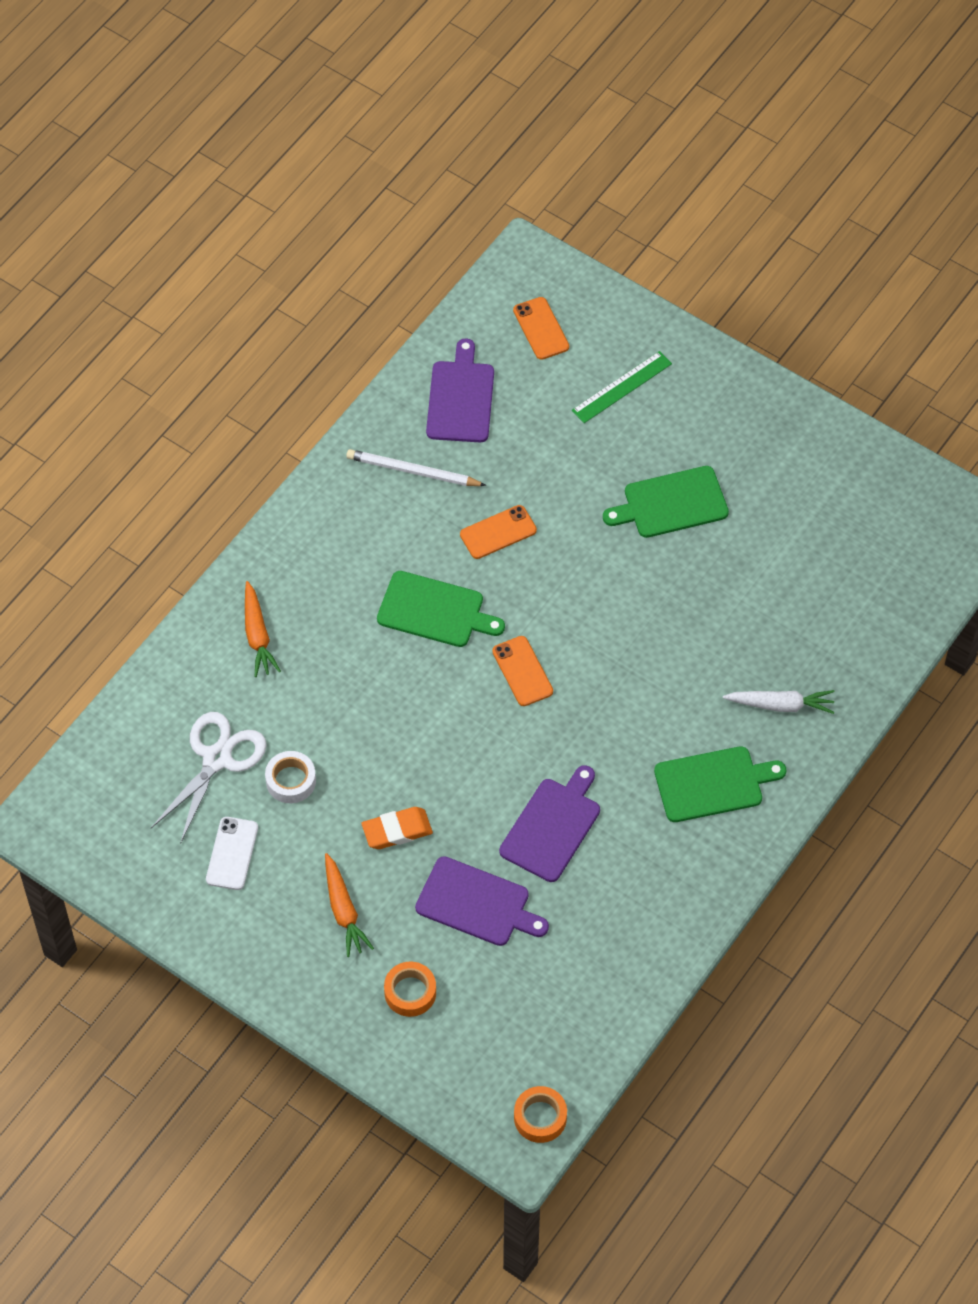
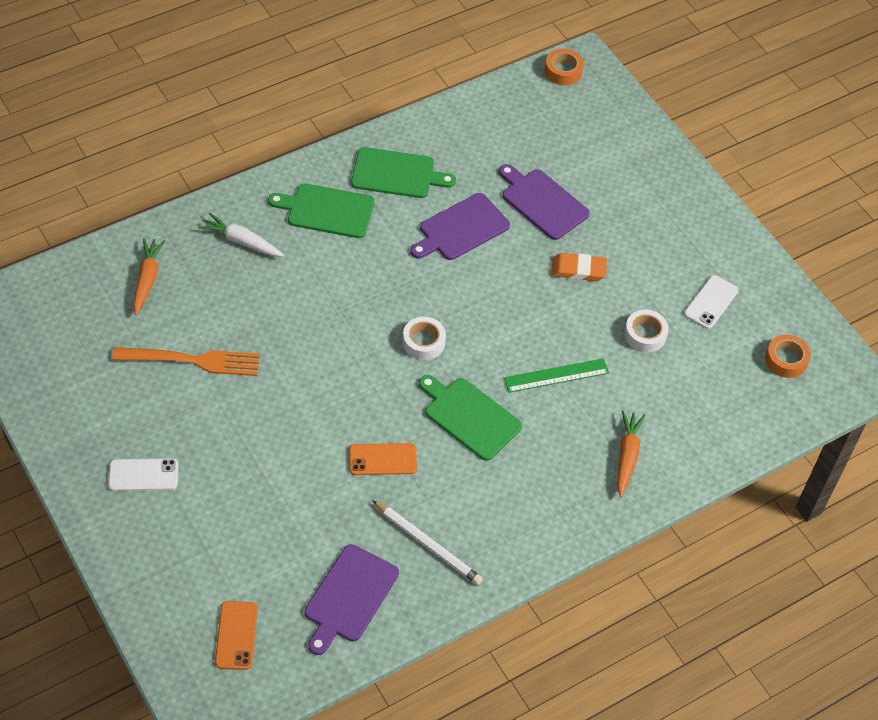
camera: 160 degrees left, 5 degrees down
white scissors [151,712,267,844] -> none
orange carrot [325,853,374,957] -> orange carrot moved to [133,238,165,315]
orange tape [384,962,436,1017] -> orange tape moved to [765,335,811,378]
orange phone [492,636,553,706] -> white tape [403,317,446,360]
green ruler [572,351,672,423] -> green ruler moved to [504,358,609,393]
green cutting board [603,466,729,538] -> green cutting board moved to [351,147,456,198]
none -> white phone [108,458,178,491]
none -> orange fork [112,347,260,376]

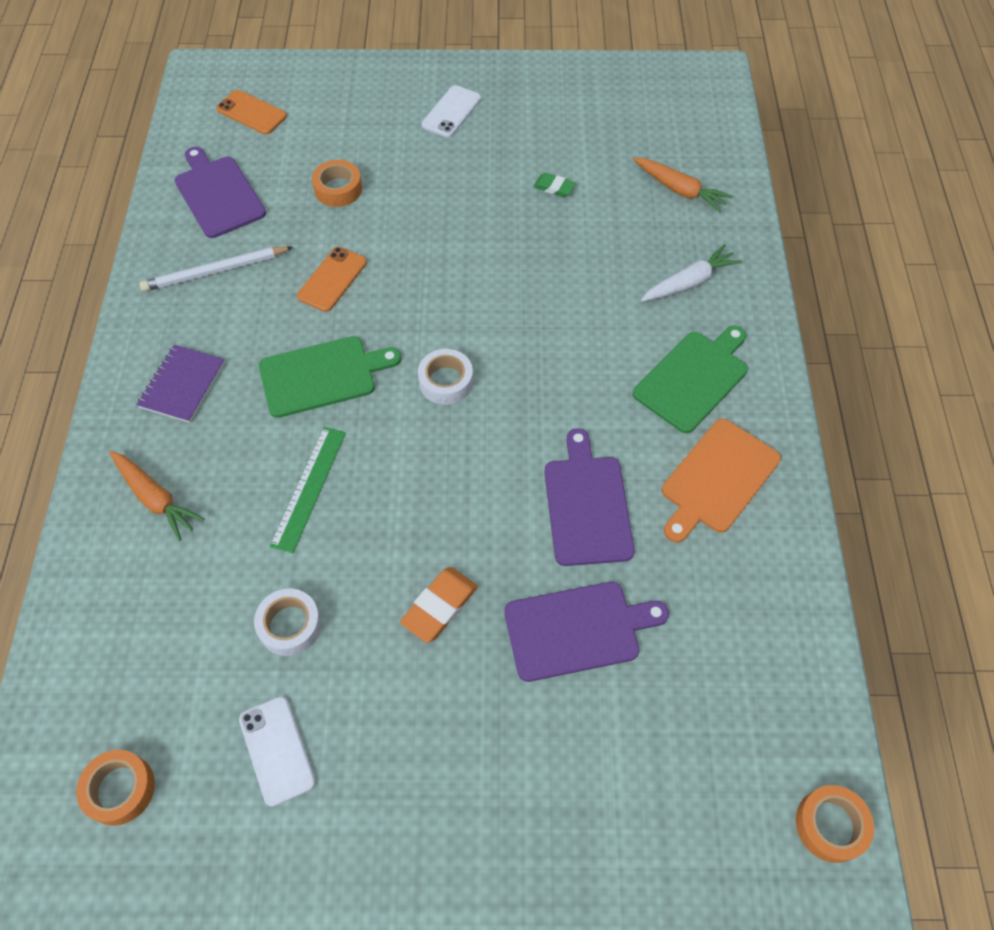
camera: 125 degrees right, 5 degrees up
orange fork [112,347,260,376] -> green eraser [533,173,576,197]
green cutting board [351,147,456,198] -> orange cutting board [662,419,781,543]
none -> purple notebook [137,344,225,423]
none -> orange tape [312,160,362,207]

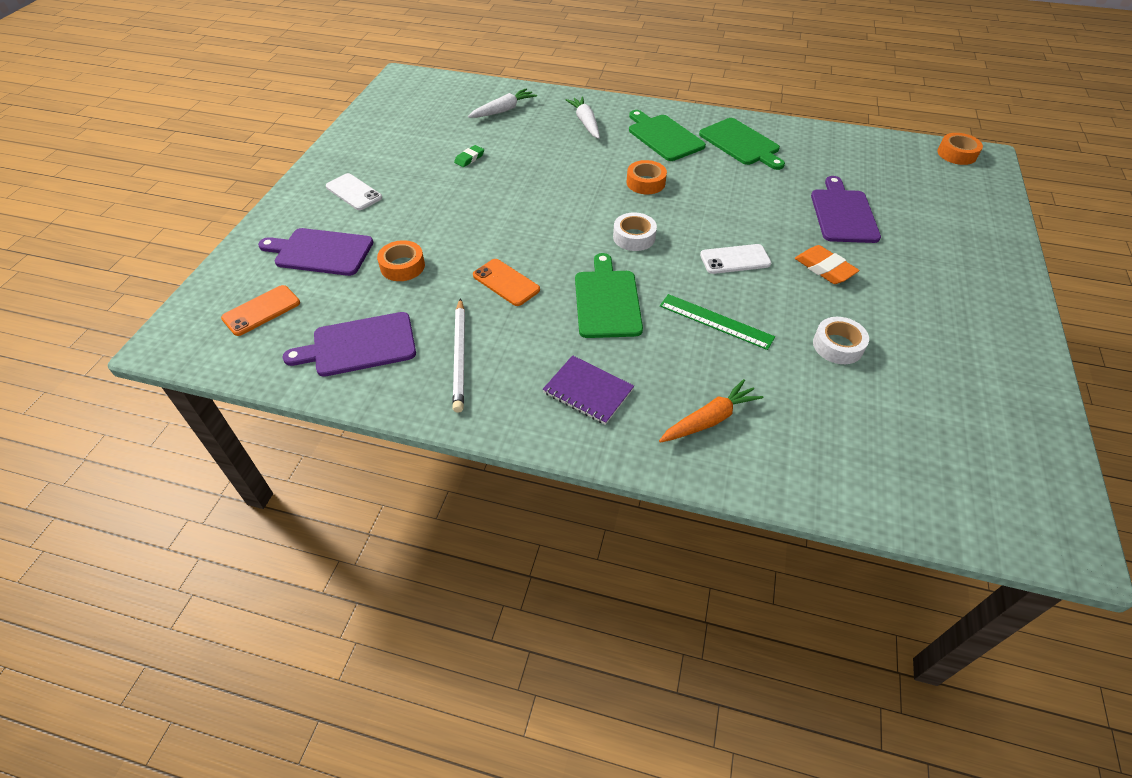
camera: 75 degrees left, 10 degrees down
orange tape [76,750,155,826] -> orange tape moved to [627,160,667,194]
white phone [239,696,316,807] -> white phone moved to [700,244,771,274]
purple cutting board [544,428,635,566] -> purple cutting board moved to [258,228,374,276]
orange carrot [633,158,733,213] -> white carrot [468,88,537,118]
orange cutting board [662,419,781,543] -> green cutting board [699,118,785,170]

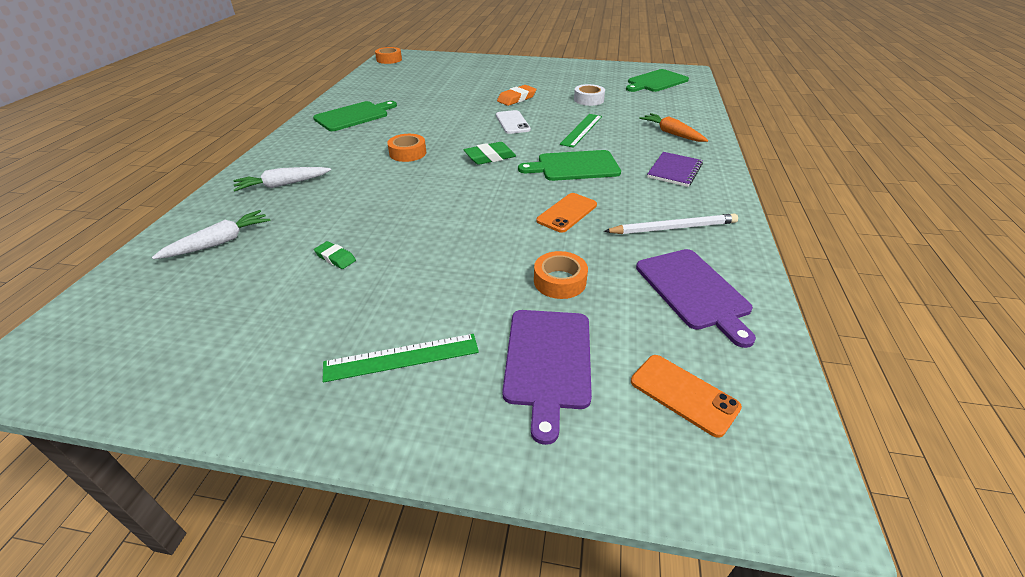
camera: 95 degrees left, 10 degrees down
white phone [326,173,382,210] -> green ruler [322,334,479,383]
white carrot [468,88,537,118] -> white carrot turned 90 degrees clockwise [152,210,271,259]
white tape [613,212,657,251] -> green eraser [464,142,516,165]
green cutting board [629,110,706,161] -> green cutting board moved to [626,69,689,92]
purple cutting board [811,176,881,243] -> none

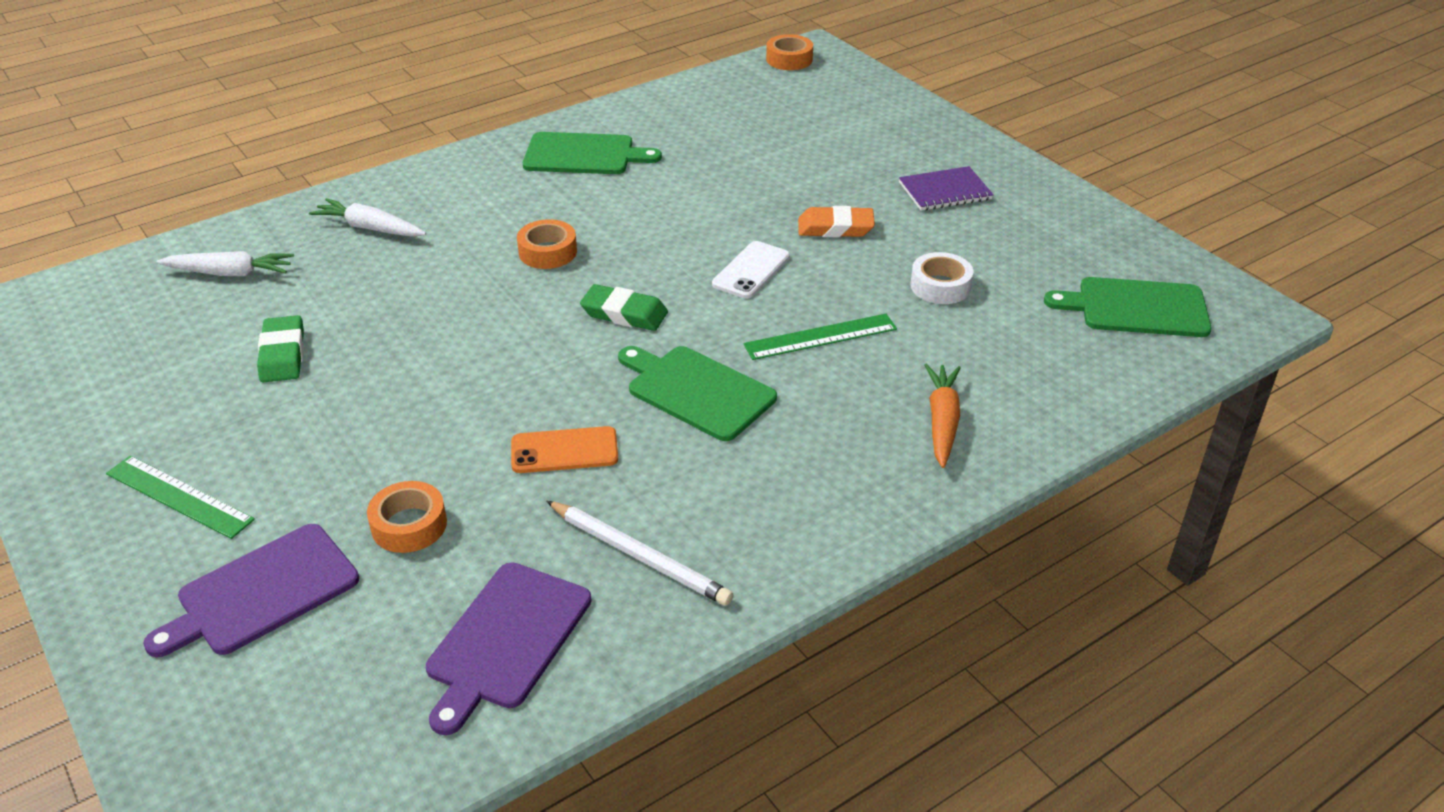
camera: 45 degrees right, 0 degrees up
green eraser [314,241,356,269] -> green eraser [257,315,304,382], size x1.59
orange phone [631,355,742,438] -> none
purple notebook [647,152,703,187] -> purple notebook moved to [899,166,993,211]

